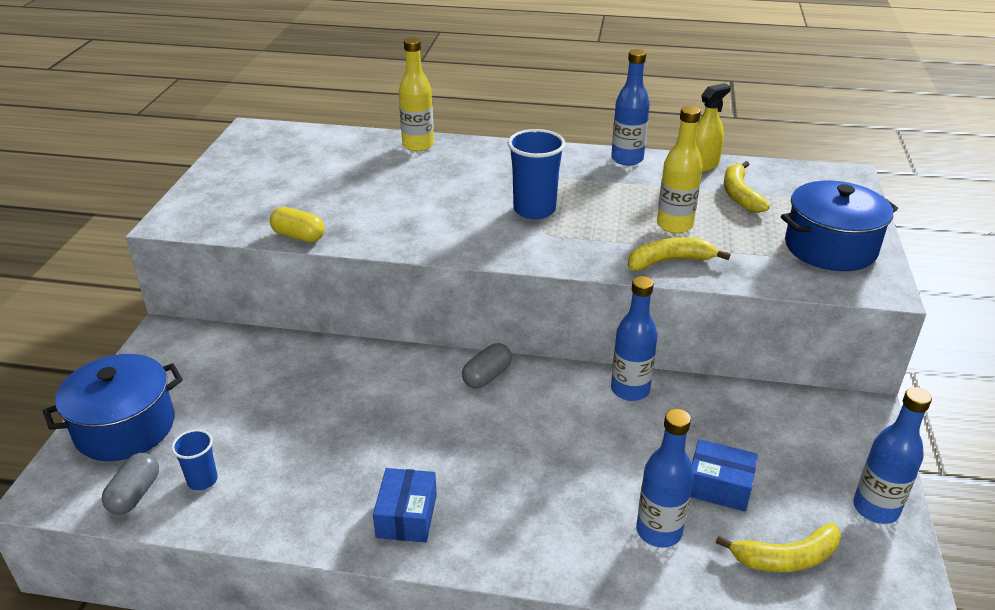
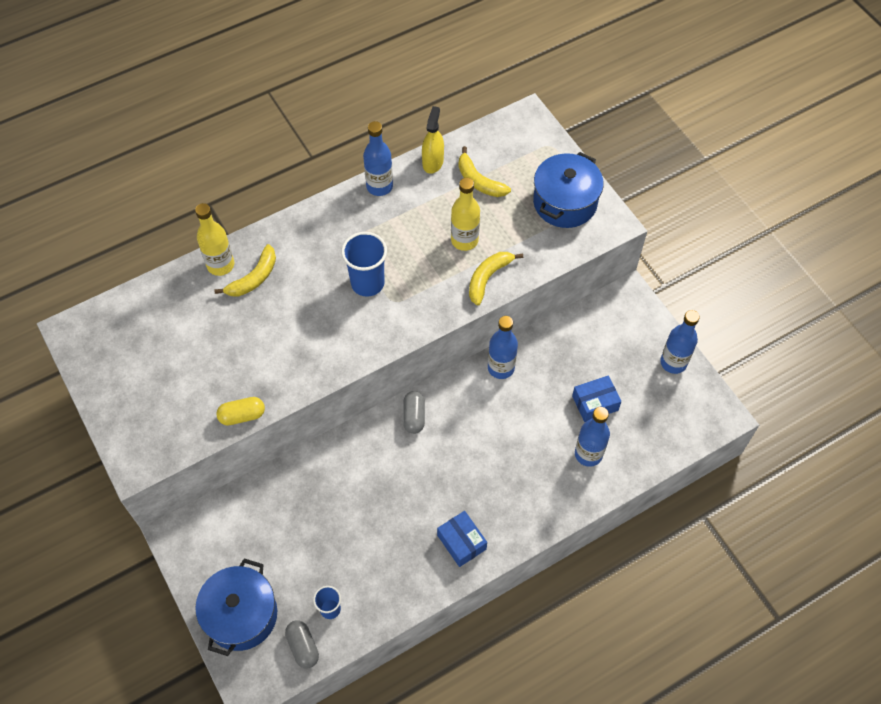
camera: 40 degrees left, 25 degrees up
yellow banana [716,523,841,572] -> yellow banana moved to [214,244,276,296]

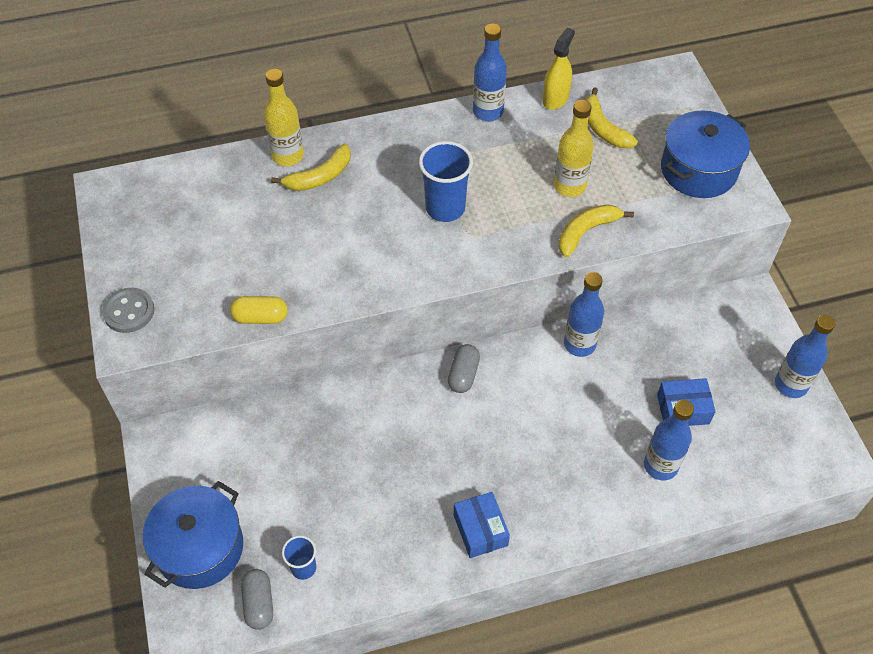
camera: 15 degrees right, 5 degrees down
none -> grey button [102,288,155,333]

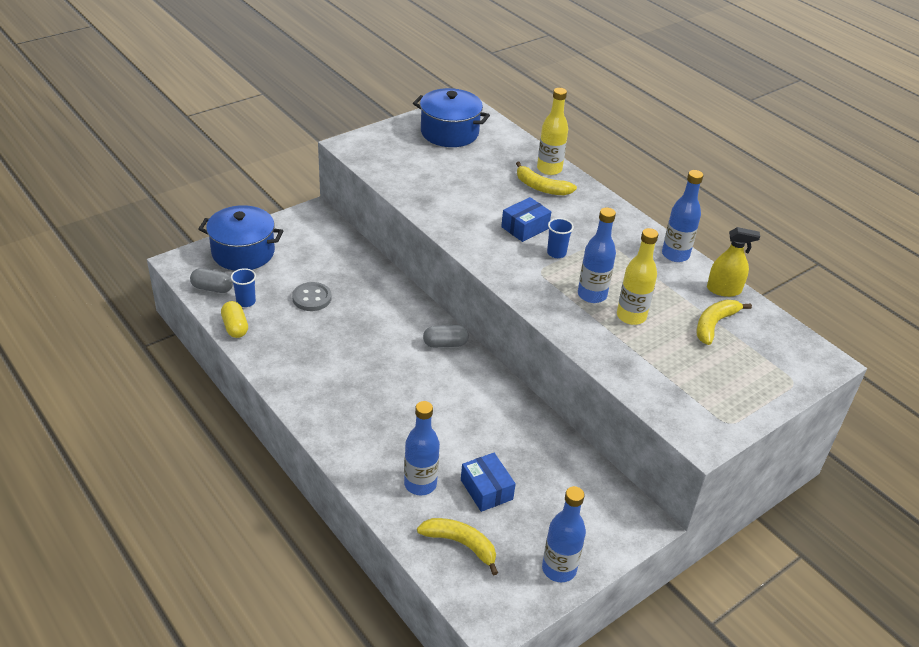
camera: 65 degrees right, 15 degrees down
grey button [102,288,155,333] -> grey button moved to [292,282,332,311]
yellow capsule [230,296,288,324] -> yellow capsule moved to [221,301,248,338]
grey capsule [241,569,273,630] -> grey capsule turned 45 degrees clockwise [190,268,233,293]
blue cup [419,141,473,222] -> blue cup [547,218,574,258], size x0.57
blue box [454,492,510,558] -> blue box moved to [501,197,551,242]
yellow banana [558,204,634,258] -> yellow banana moved to [417,518,498,576]
blue bottle [564,272,604,357] -> blue bottle moved to [578,207,616,303]
blue pot [661,110,750,198] -> blue pot moved to [413,88,490,147]

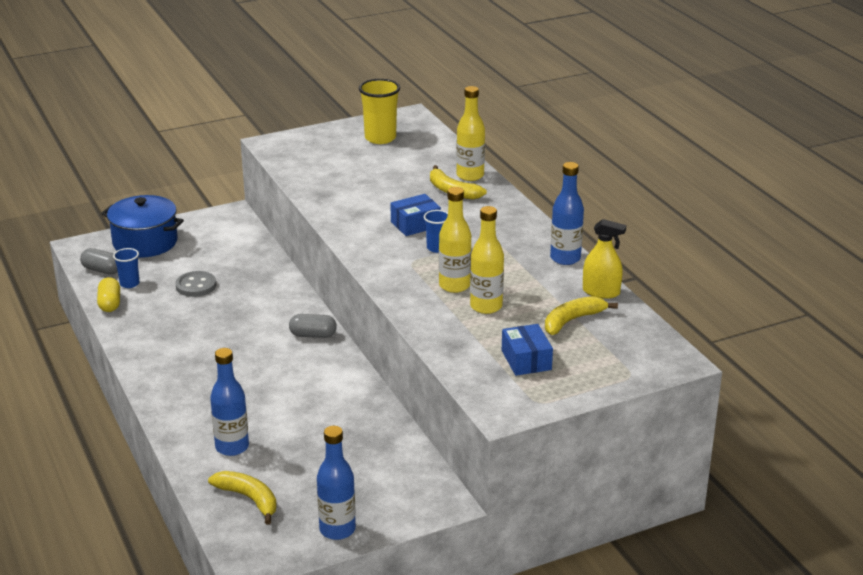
camera: 15 degrees right, 10 degrees down
blue pot [413,88,490,147] -> yellow cup [359,79,400,144]
blue box [461,453,516,512] -> blue box moved to [502,324,553,376]
blue bottle [578,207,616,303] -> yellow bottle [439,187,471,293]

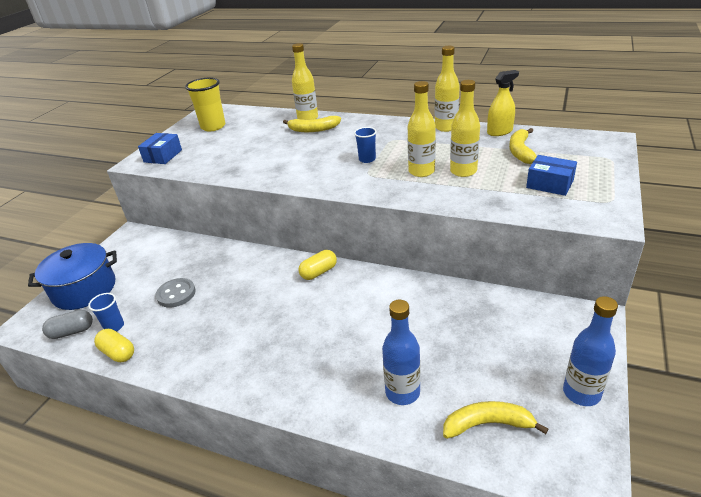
camera: 40 degrees left, 5 degrees up
grey capsule [289,314,337,338] -> yellow capsule [298,250,337,280]
blue box [390,194,441,236] -> blue box moved to [138,133,182,164]
blue bottle [550,162,584,265] -> yellow bottle [435,46,460,132]

